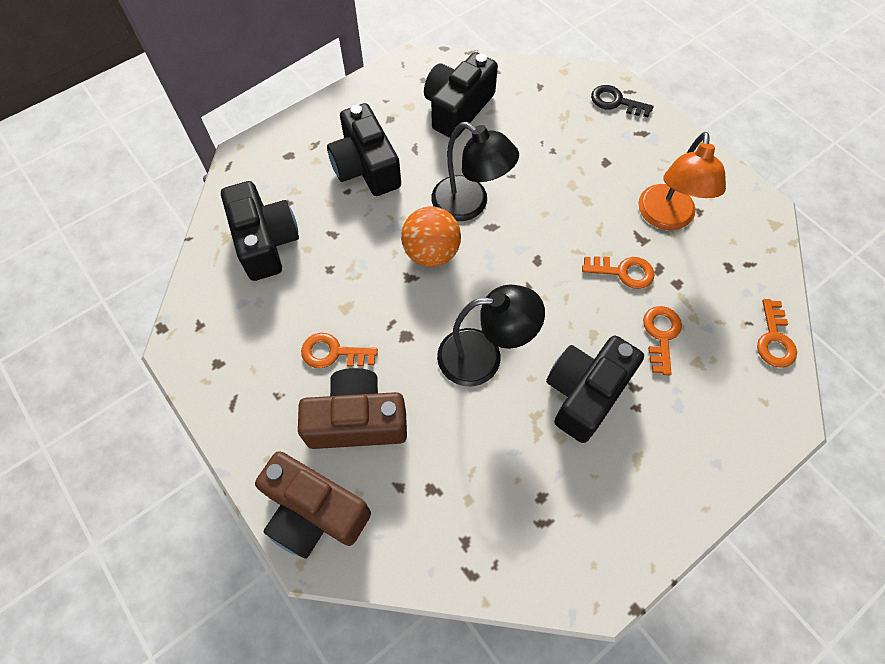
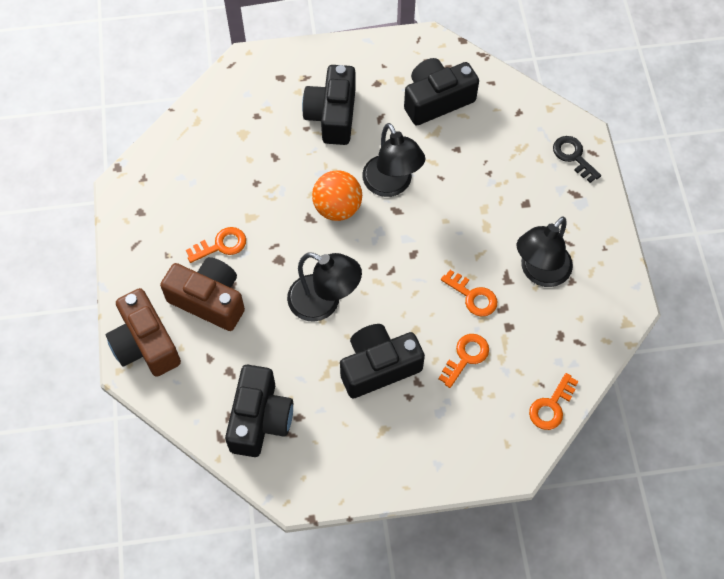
camera: 30 degrees right, 0 degrees up
black camera [221,181,299,281] -> black camera moved to [225,365,293,457]
orange key [301,333,378,368] -> orange key turned 120 degrees clockwise [186,227,246,263]
orange lamp [638,132,726,230] -> black lamp [517,216,573,287]

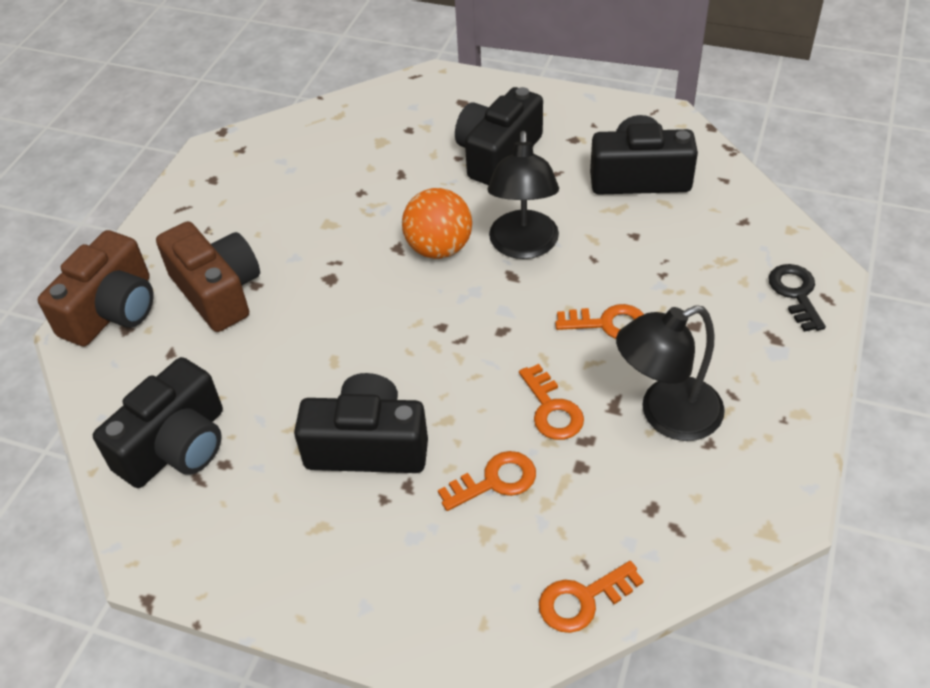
camera: 30 degrees right, 15 degrees down
brown camera [106,288,181,377] -> brown camera turned 150 degrees counterclockwise [38,230,154,346]
orange key [186,227,246,263] -> orange key moved to [555,304,644,339]
black lamp [287,252,362,322] -> none

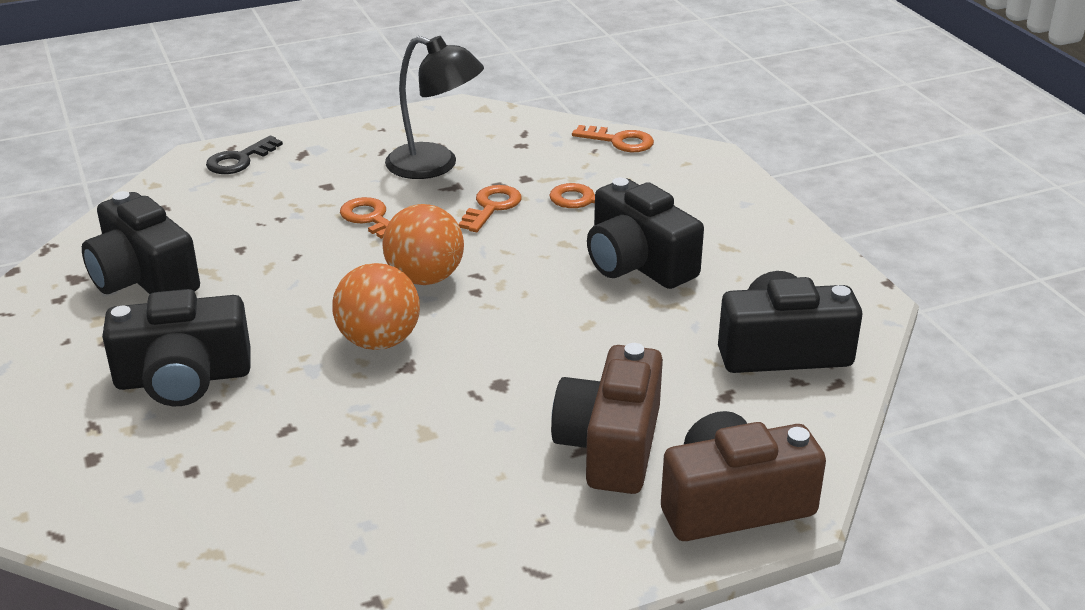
camera: 135 degrees left, 15 degrees down
black lamp [488,131,559,259] -> none
none -> orange ball [382,204,464,285]

